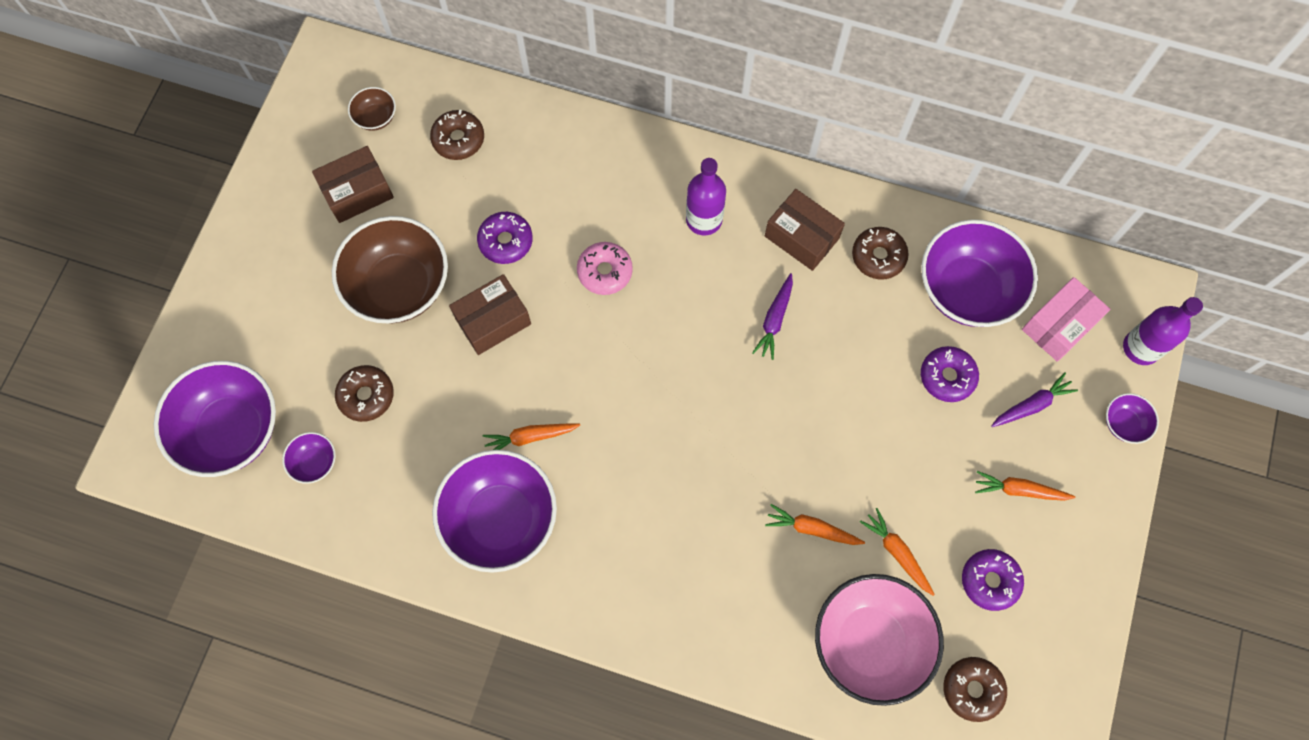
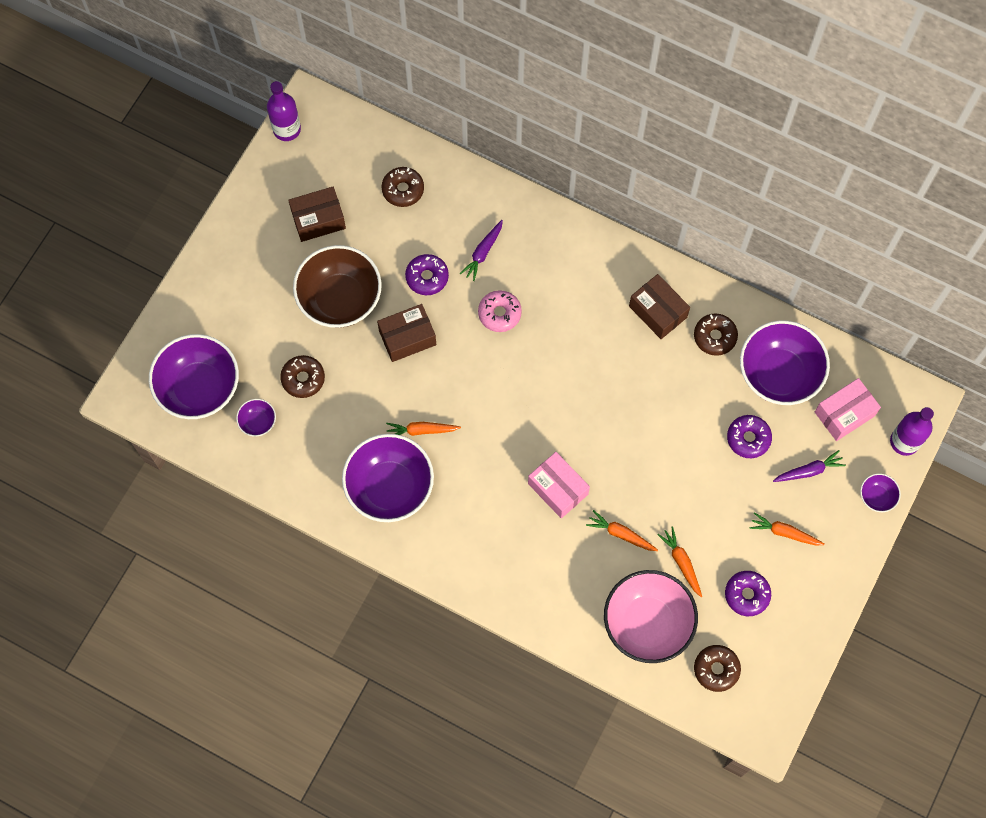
camera: 10 degrees right, 0 degrees up
brown bowl [348,87,396,131] -> none
purple bottle [686,158,726,235] -> purple bottle moved to [267,81,301,141]
purple carrot [752,273,793,360] -> purple carrot moved to [460,220,503,281]
none -> pink box [528,452,590,518]

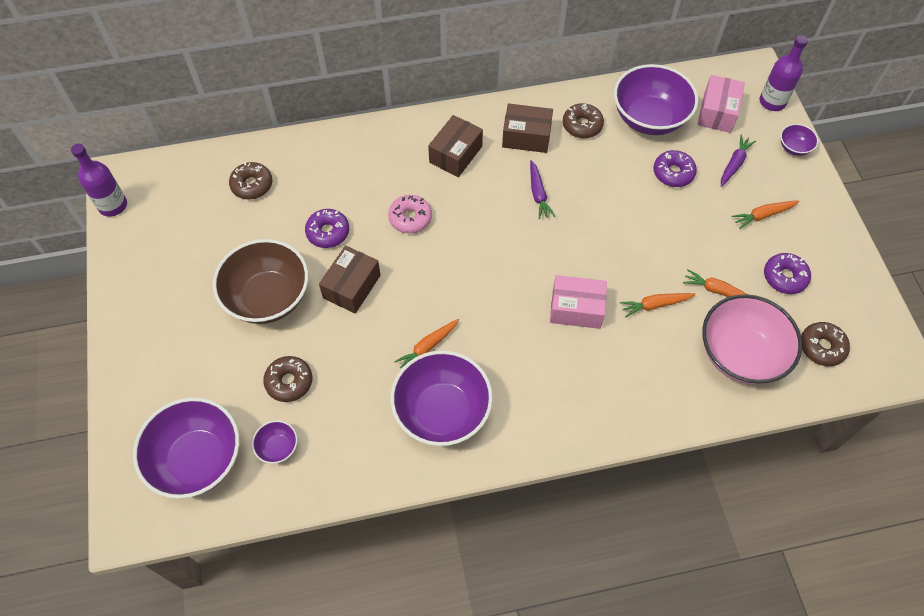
camera: 40 degrees left, 10 degrees down
brown box [288,187,346,242] -> brown box moved to [428,115,483,177]
purple carrot [460,220,503,281] -> purple carrot moved to [530,160,555,219]

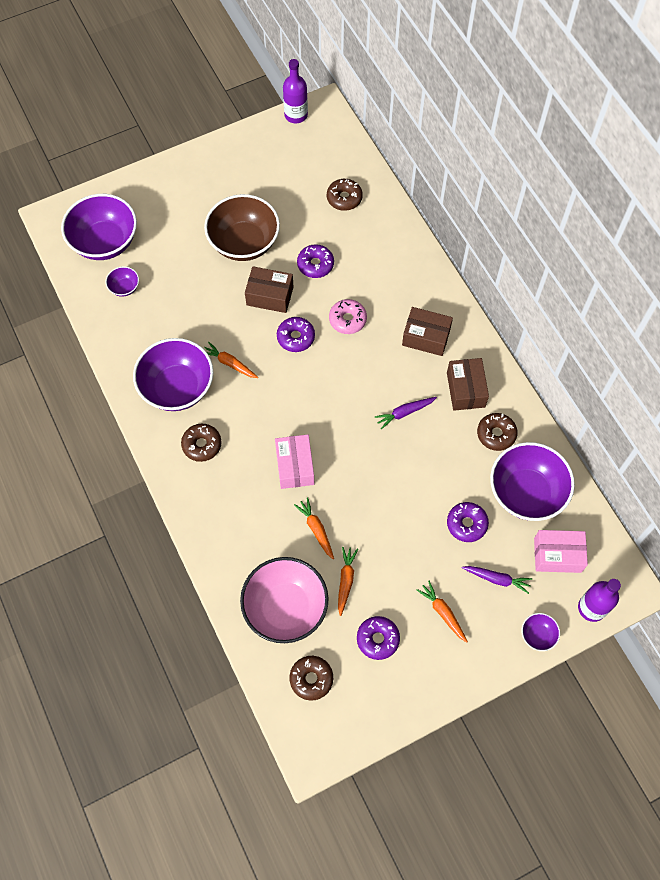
camera: 75 degrees right, 5 degrees up
brown donut [263,356,313,402] -> brown donut moved to [181,424,222,462]
none -> purple donut [277,317,315,352]

